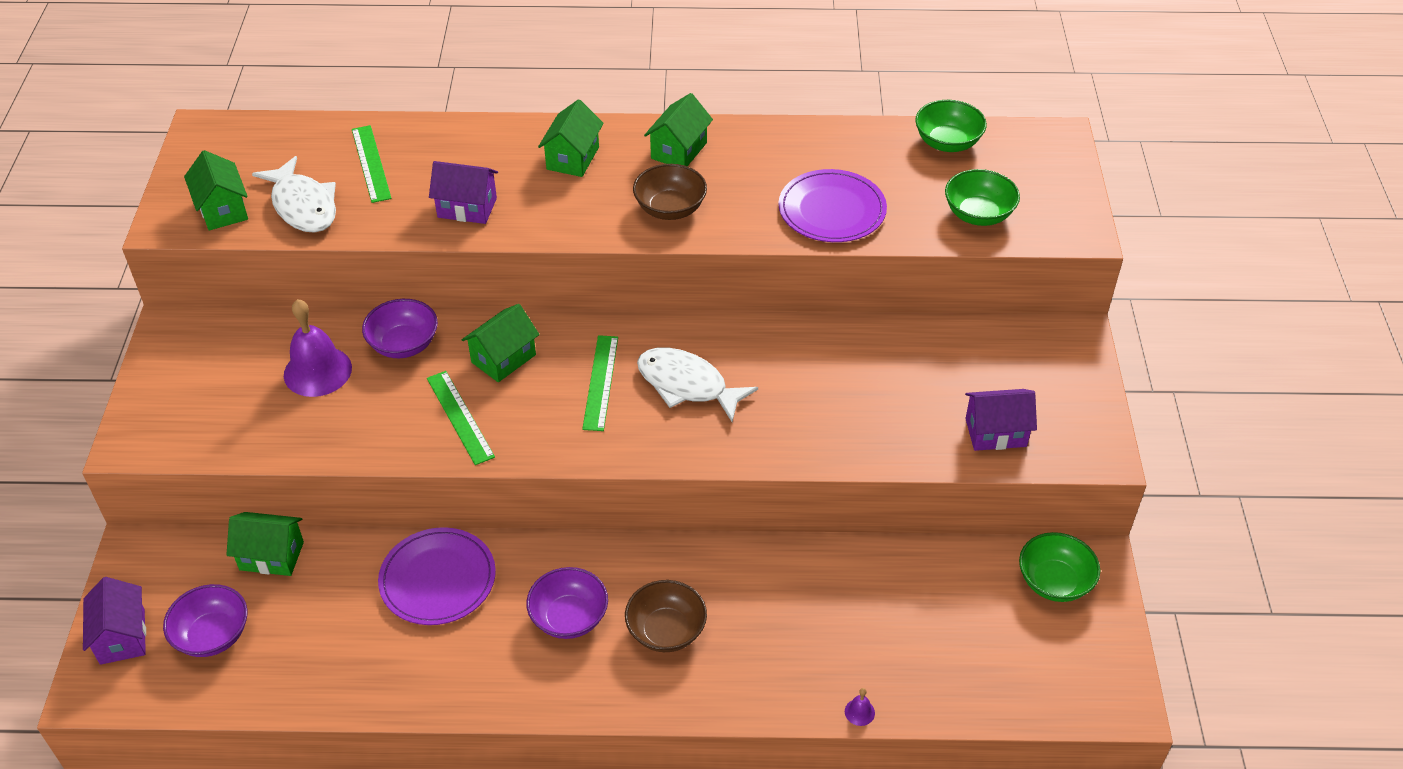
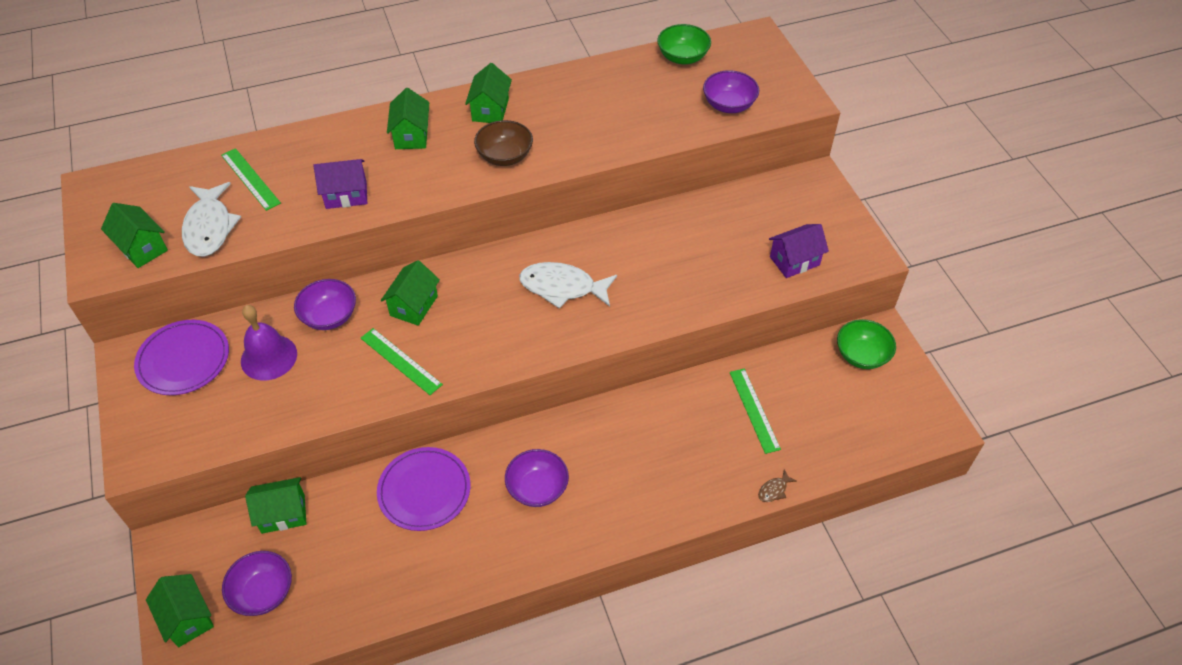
camera: 20 degrees left, 5 degrees up
purple house [83,577,146,665] -> green house [146,574,214,647]
white fish [252,156,336,233] -> white fish turned 45 degrees clockwise [182,182,241,257]
green ruler [582,335,618,431] -> green ruler moved to [730,368,781,454]
brown bowl [625,580,707,652] -> none
purple plate [779,169,887,242] -> purple plate moved to [134,320,229,395]
purple bell [845,688,875,726] -> brown fish [758,470,797,502]
green bowl [945,169,1020,226] -> purple bowl [703,70,759,113]

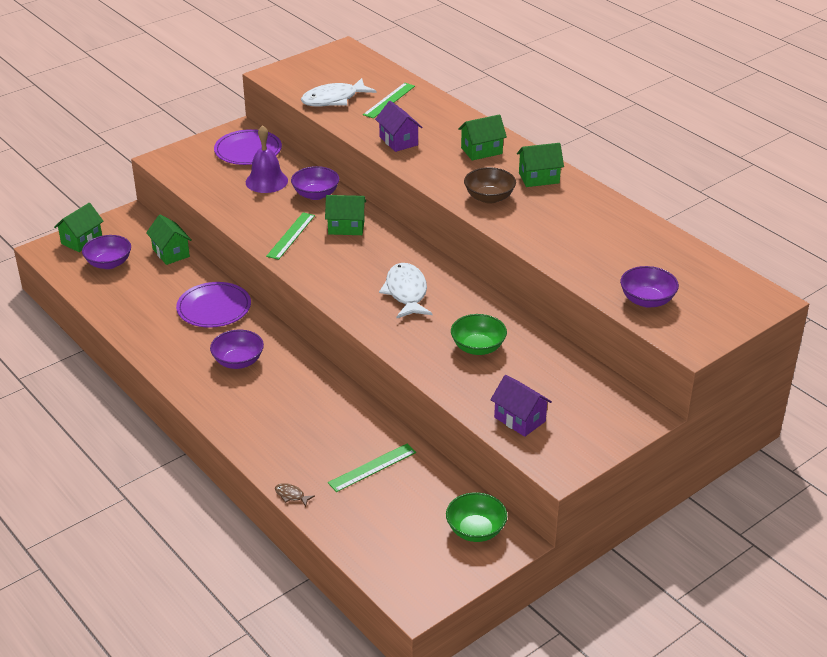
camera: 70 degrees right, 15 degrees down
green house [101,203,168,268] -> none
green bowl [657,24,711,64] -> green bowl moved to [451,314,507,355]

